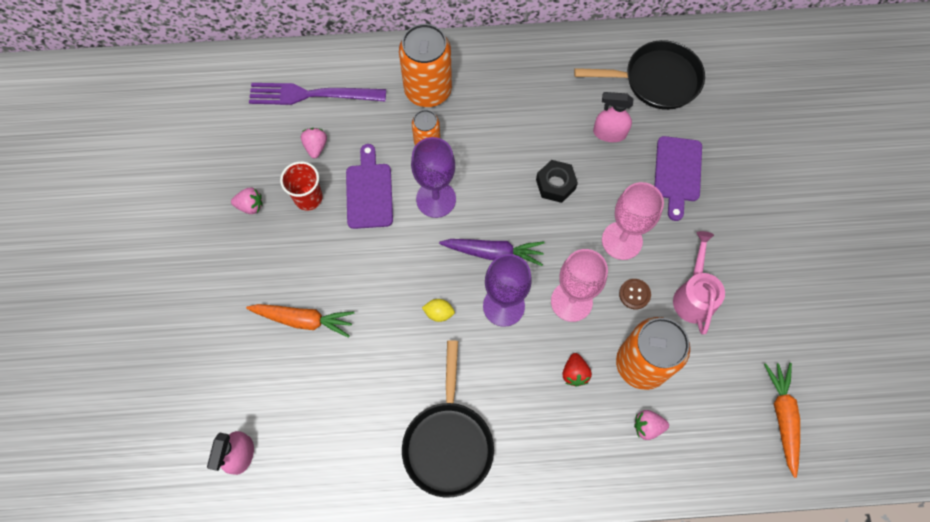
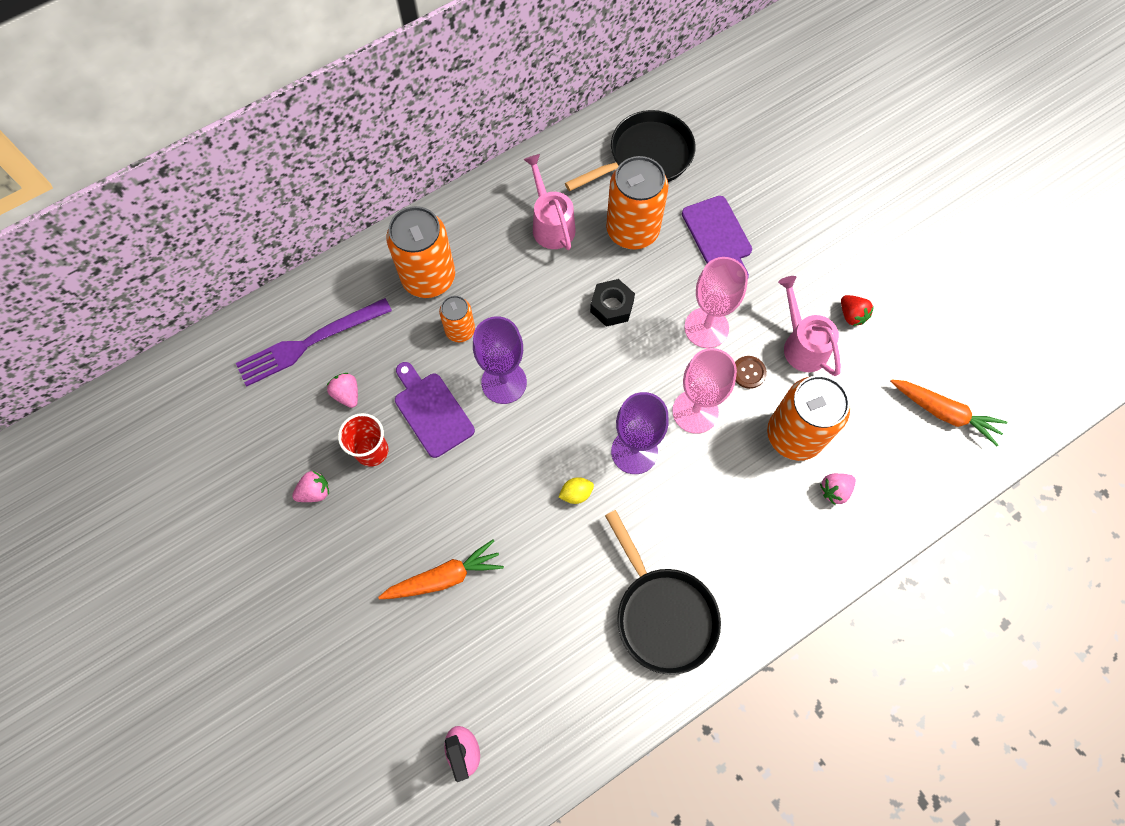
camera: 30 degrees left, 0 degrees up
purple carrot [439,239,545,266] -> none
red strawberry [562,353,592,387] -> red strawberry moved to [841,295,874,326]
pink spray bottle [593,92,633,142] -> orange can [606,156,668,249]
orange carrot [764,363,800,478] -> orange carrot turned 150 degrees clockwise [890,379,1007,446]
none -> pink watering can [523,154,576,250]

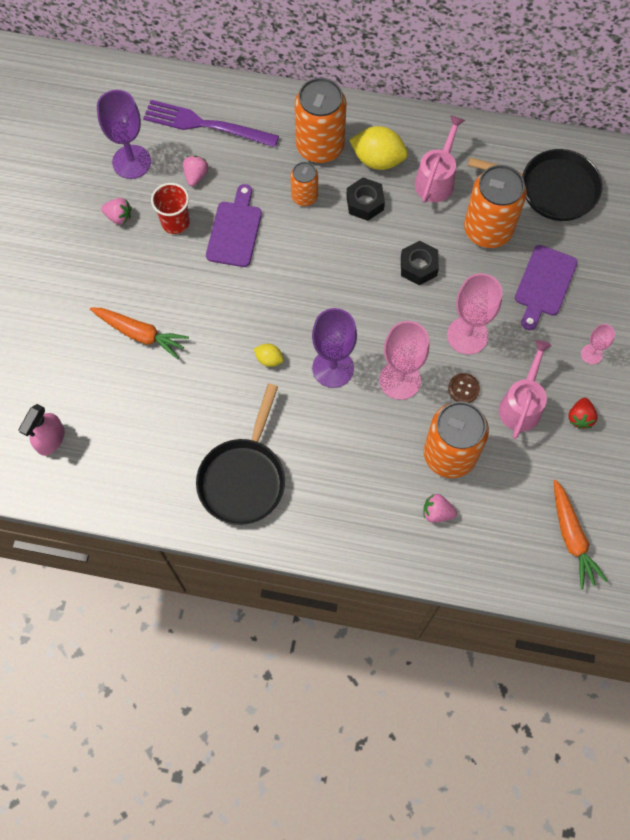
camera: 45 degrees right, 0 degrees up
purple goblet [473,316,527,404] -> purple goblet moved to [97,90,151,179]
none -> black nut [346,177,385,221]
none -> yellow lemon [349,126,408,170]
none -> pink goblet [581,324,615,364]

